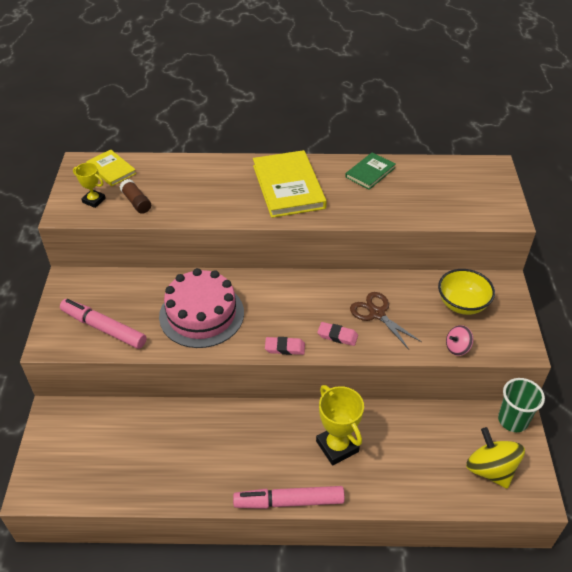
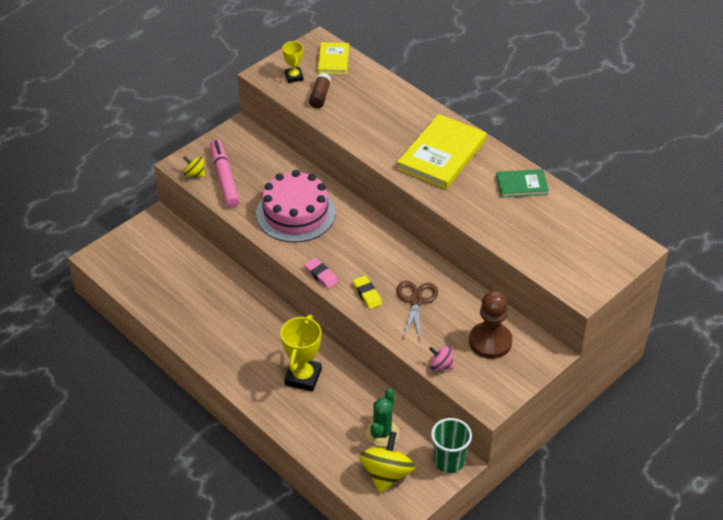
camera: 45 degrees right, 0 degrees up
pink marker [233,486,345,509] -> none
pink eraser [317,322,358,346] -> yellow eraser [353,276,382,309]
yellow bowl [438,269,495,315] -> brown pawn [469,291,512,359]
none -> yellow spinning top [183,156,205,177]
none -> green cactus [366,389,399,447]

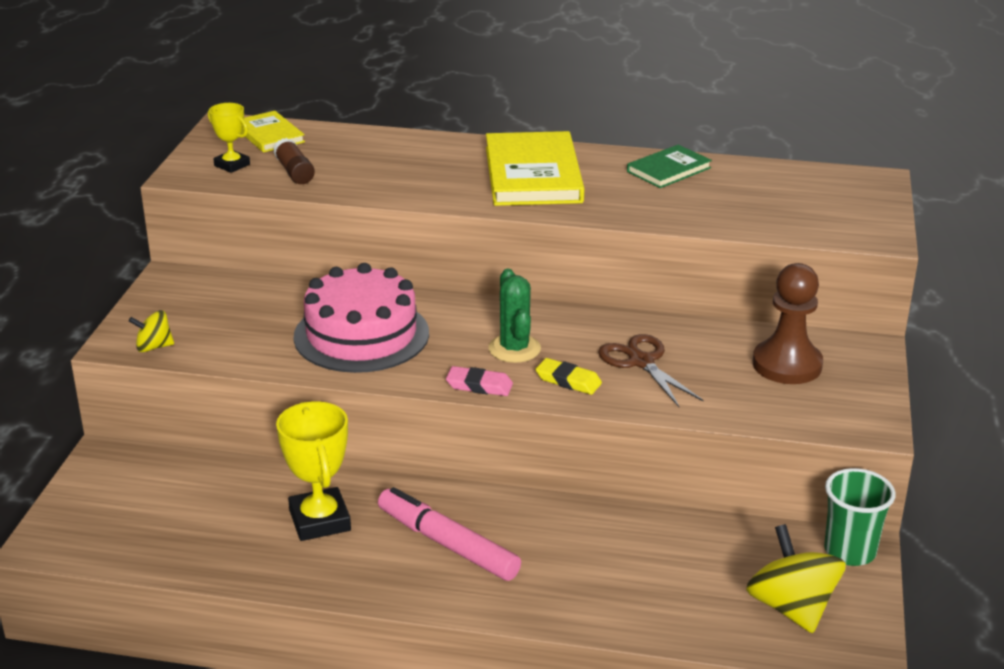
camera: 35 degrees left, 15 degrees down
pink marker [210,140,240,207] -> pink marker moved to [378,487,521,581]
yellow trophy [281,315,322,392] -> yellow trophy moved to [276,401,351,541]
green cactus [366,389,399,447] -> green cactus moved to [488,269,541,363]
pink spinning top [429,346,454,371] -> none

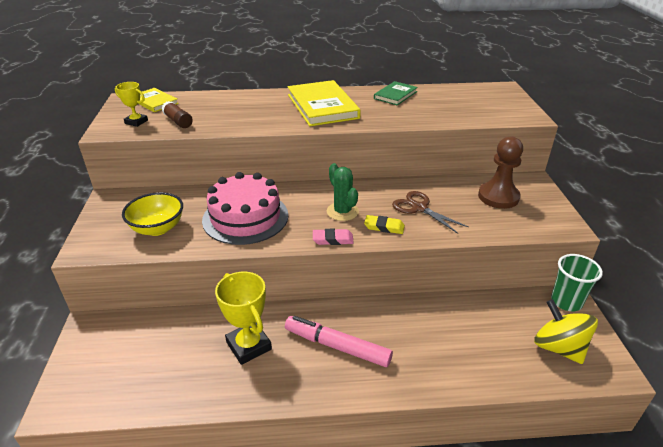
camera: 15 degrees left, 5 degrees up
yellow spinning top [129,310,174,352] -> none
none -> yellow bowl [122,192,183,236]

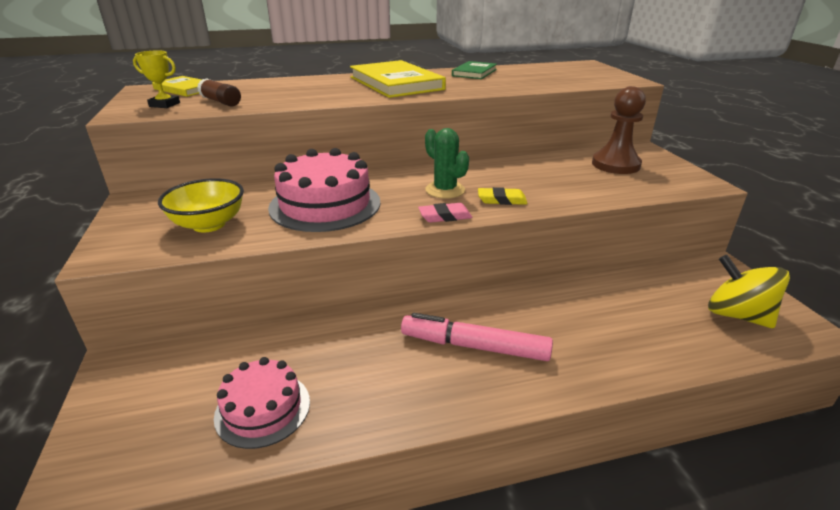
camera: 10 degrees left, 5 degrees down
yellow trophy [215,272,272,365] -> none
brown scissors [392,191,468,234] -> none
green cup [551,254,603,311] -> none
none -> pink cake [214,357,310,449]

